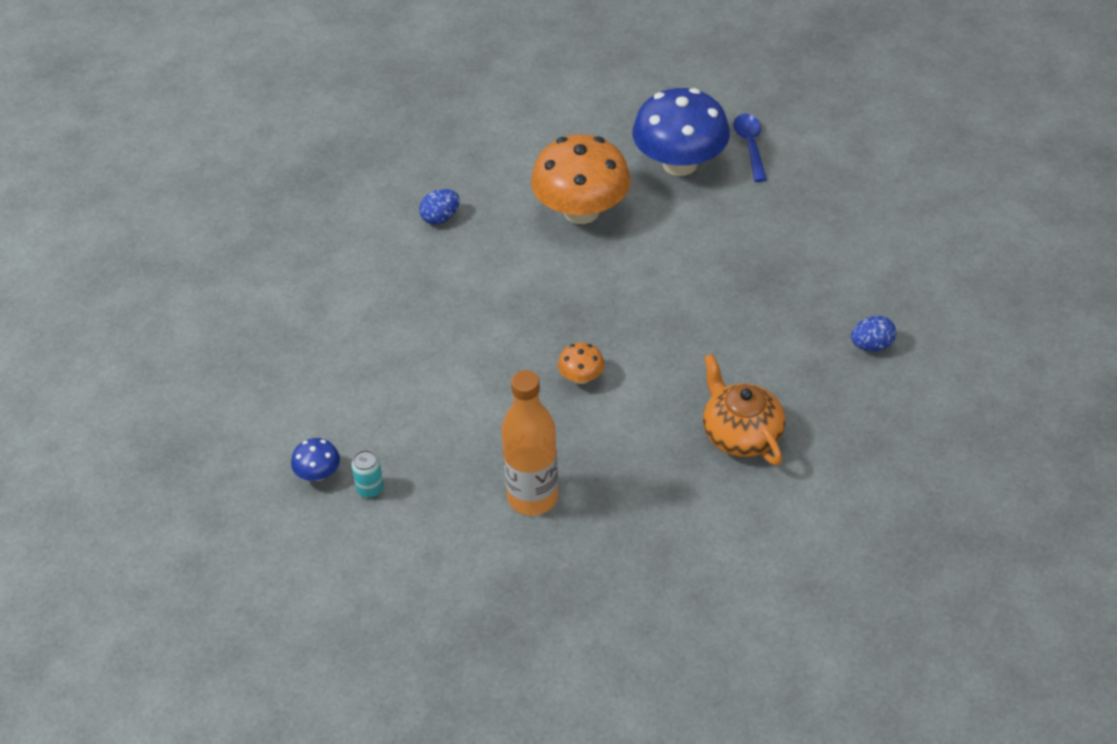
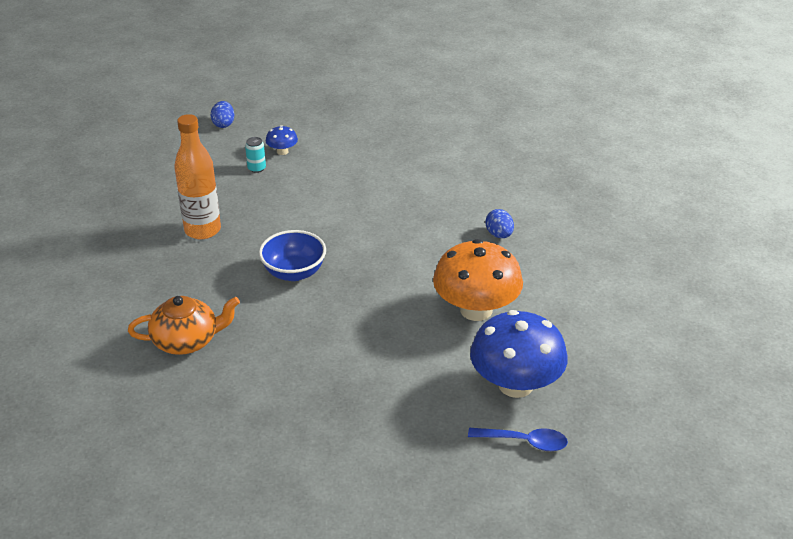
camera: 105 degrees right, 10 degrees down
orange mushroom [558,342,605,384] -> blue bowl [259,230,326,281]
blue egg [851,316,896,351] -> blue egg moved to [211,101,234,128]

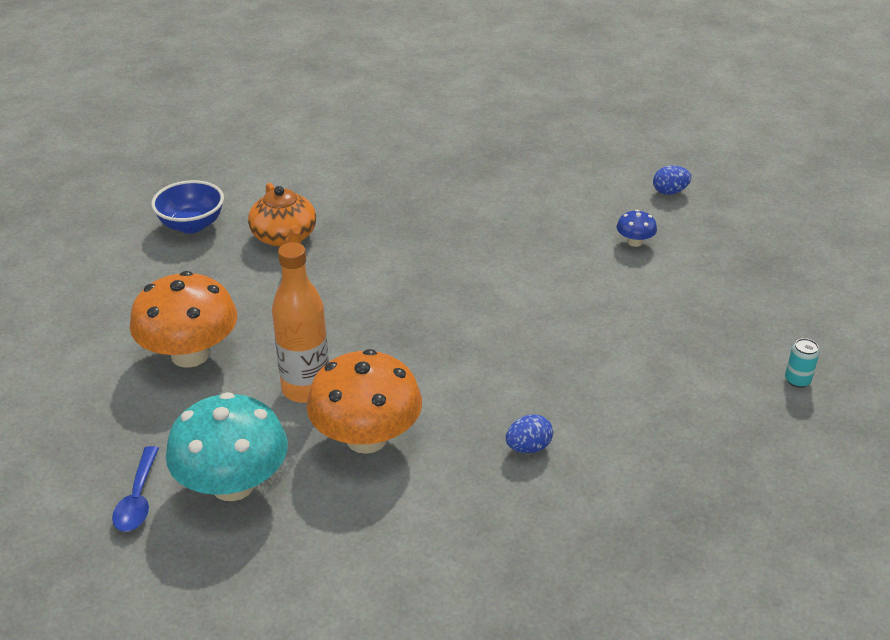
camera: 80 degrees right, 0 degrees up
orange bottle [174,114,221,239] -> orange bottle moved to [272,242,329,403]
turquoise can [245,137,266,173] -> turquoise can moved to [785,338,819,388]
blue bowl [259,230,326,281] -> blue bowl moved to [151,180,224,233]
blue mushroom [470,310,568,398] -> turquoise mushroom [166,392,288,501]
none -> orange mushroom [130,271,237,368]

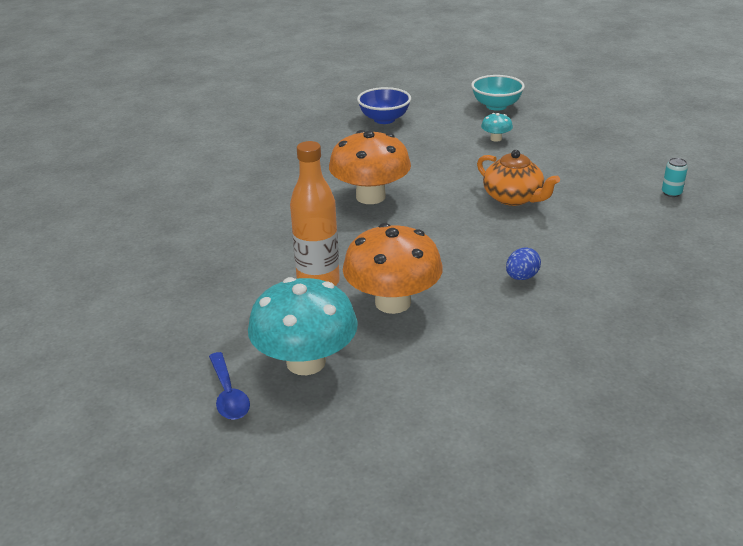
camera: 20 degrees left, 5 degrees down
orange mushroom [130,271,237,368] -> orange mushroom moved to [329,130,411,204]
blue bowl [151,180,224,233] -> blue bowl moved to [357,87,411,124]
orange teapot [248,183,316,247] -> orange teapot moved to [477,150,560,206]
blue mushroom [617,210,657,247] -> turquoise mushroom [481,113,513,142]
blue egg [653,165,691,195] -> turquoise bowl [471,75,525,111]

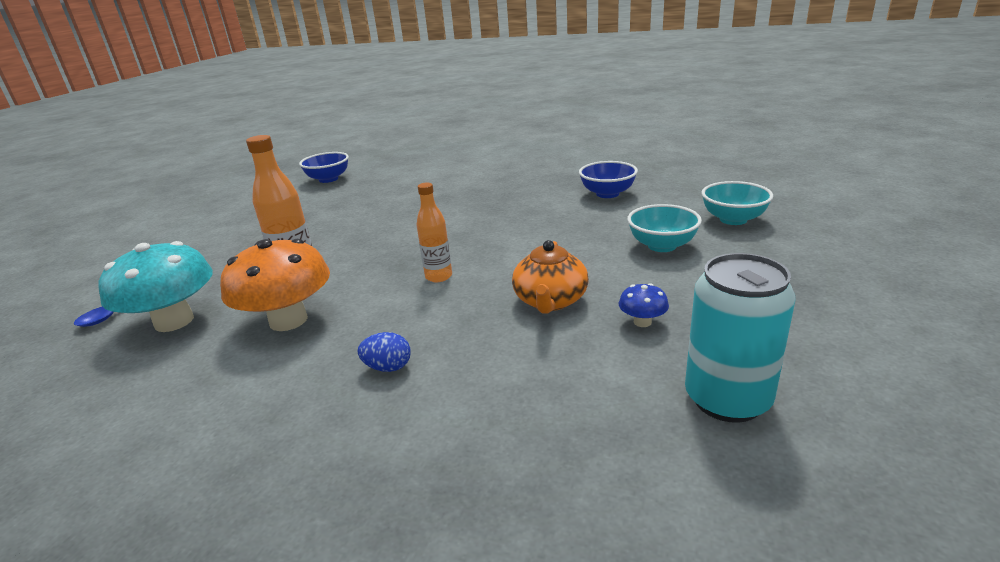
camera: 55 degrees right, 5 degrees down
orange mushroom [329,130,411,204] -> none
turquoise mushroom [481,113,513,142] -> turquoise bowl [627,204,702,252]
turquoise can [662,158,688,197] -> turquoise can [685,253,796,423], size x2.49
none -> blue bowl [299,152,349,183]
none -> orange bottle [416,183,452,282]
none -> blue mushroom [619,283,669,327]

